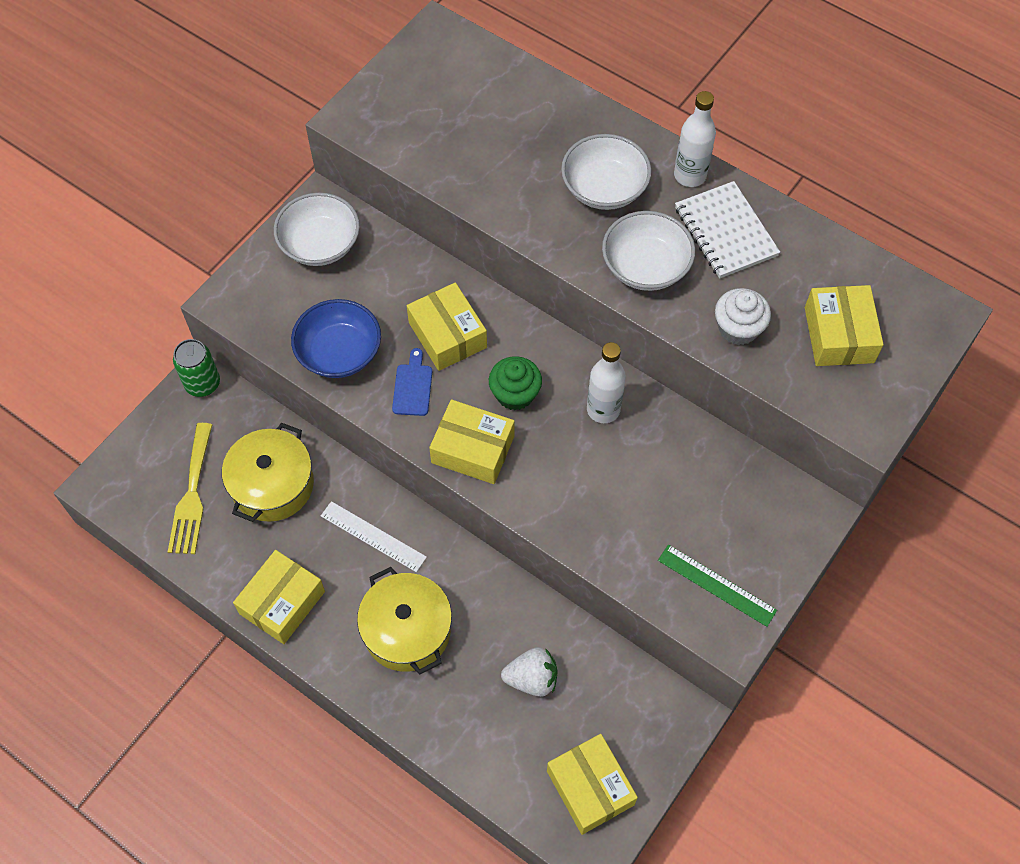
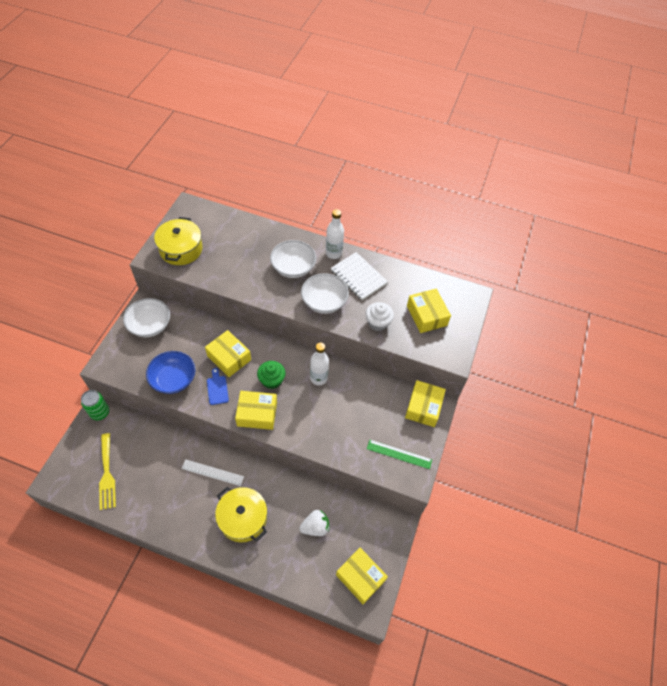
camera: 20 degrees left, 5 degrees down
yellow pot [222,423,314,522] -> yellow pot moved to [154,217,203,265]
yellow box [233,550,325,644] -> yellow box moved to [405,380,446,427]

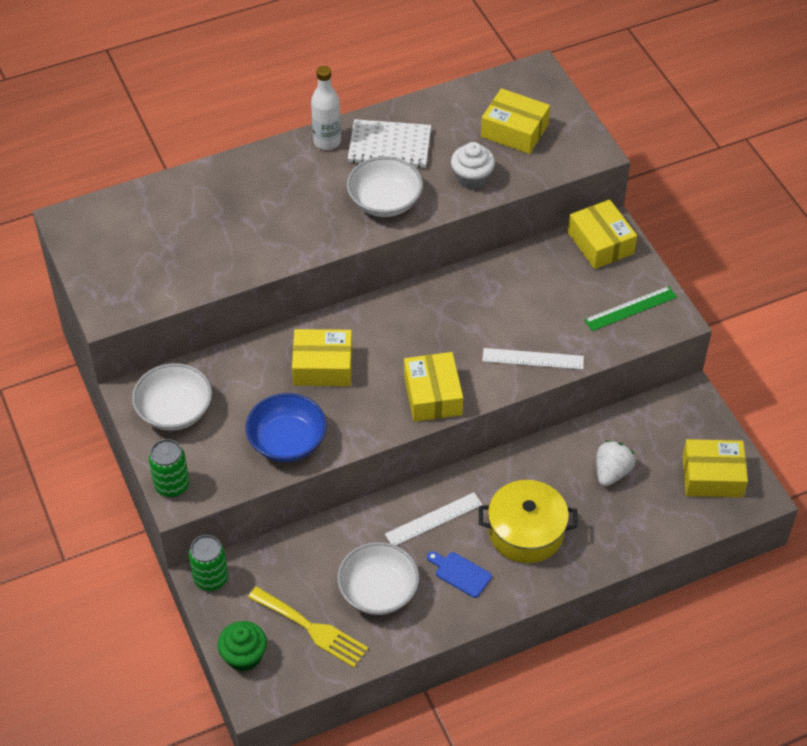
camera: 40 degrees left, 5 degrees down
yellow pot [154,217,203,265] -> none
blue cutting board [207,368,229,405] -> blue cutting board moved to [427,551,492,598]
yellow box [235,391,277,430] -> yellow box turned 60 degrees counterclockwise [404,352,463,422]
green cupcake [257,361,286,389] -> green cupcake moved to [217,621,267,671]
white bowl [270,240,316,278] -> white bowl moved to [337,542,419,615]
white bottle [310,343,329,385] -> none
none -> green can [148,439,189,497]
none -> white ruler [482,348,584,370]

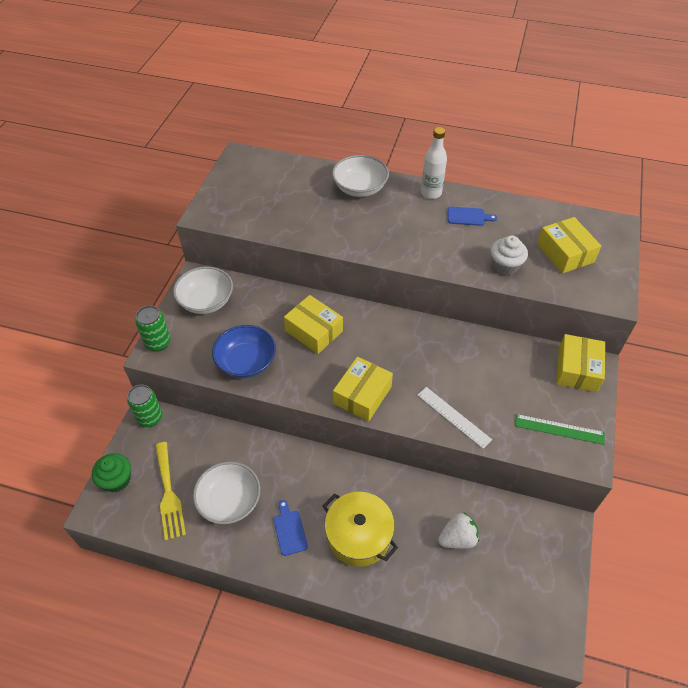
camera: 40 degrees right, 0 degrees up
white bowl [347,156,423,217] -> white bowl moved to [332,155,389,197]
white notebook [348,119,431,168] -> blue cutting board [448,207,497,226]
white ruler [385,492,483,545] -> none
yellow box [682,439,748,497] -> none

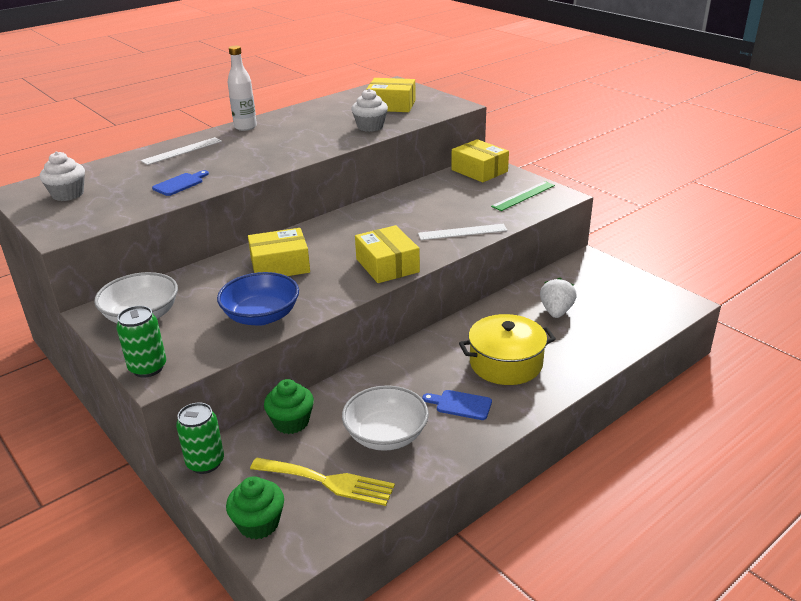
camera: 55 degrees left, 20 degrees down
white bowl [332,155,389,197] -> white ruler [140,137,222,165]
blue cutting board [448,207,497,226] -> blue cutting board moved to [152,170,209,196]
none -> white cupcake [40,151,85,201]
none -> green cupcake [264,379,314,434]

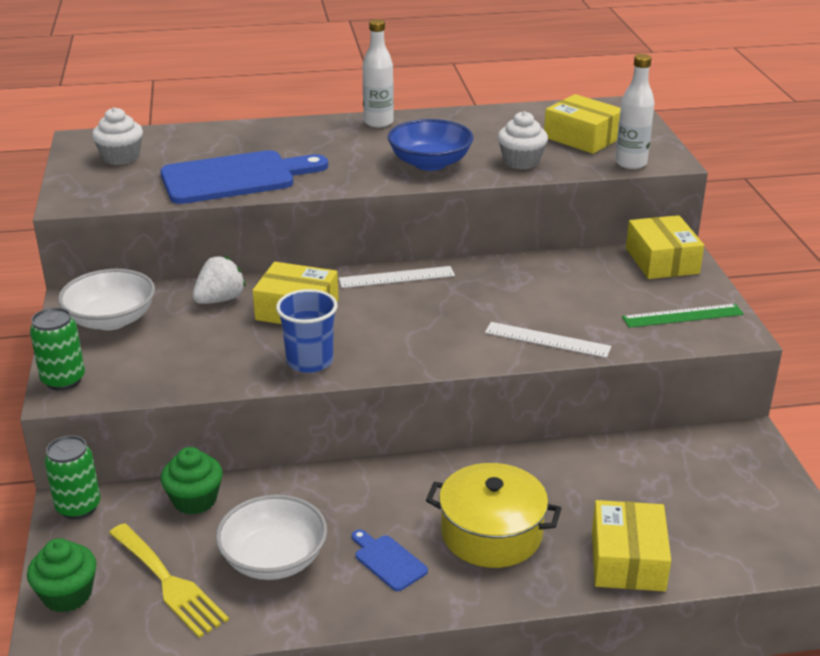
camera: 30 degrees right, 0 degrees up
white ruler [140,137,222,165] -> white ruler moved to [339,266,455,288]
blue cutting board [152,170,209,196] -> blue cutting board [160,150,328,204], size x2.26
blue bowl [217,272,299,326] -> blue bowl moved to [388,119,474,171]
yellow box [355,225,420,283] -> yellow box moved to [592,500,671,591]
white strawberry [540,278,577,318] -> white strawberry moved to [193,256,246,304]
none -> blue cup [276,289,338,373]
none -> white bottle [615,54,655,169]

